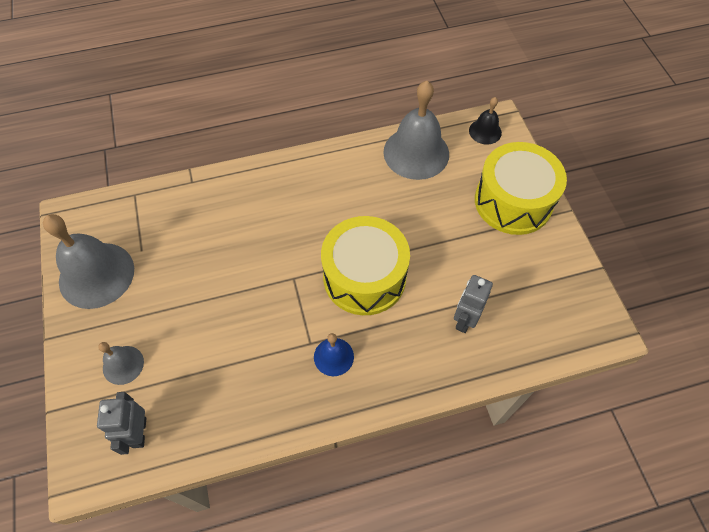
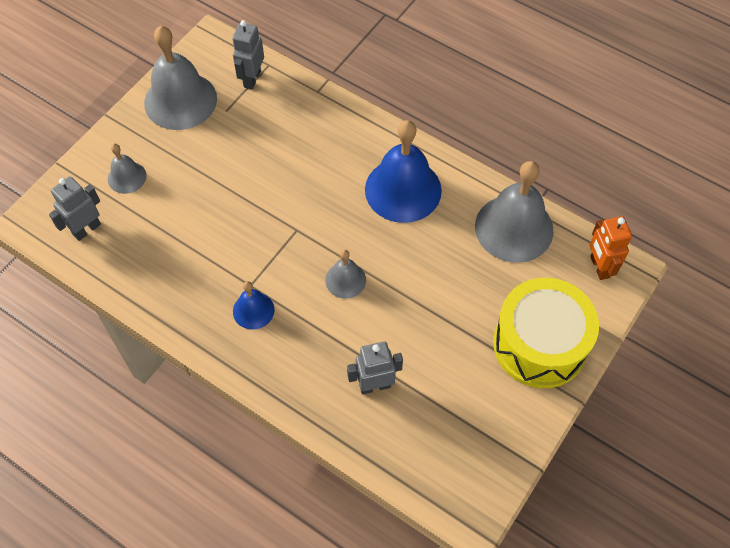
camera: 50 degrees right, 0 degrees up
yellow drum [321,216,410,315] -> grey bell [325,250,366,299]
black bell [469,97,502,145] -> orange robot [590,216,632,280]
none -> grey robot [232,20,264,89]
none -> blue bell [365,120,442,223]

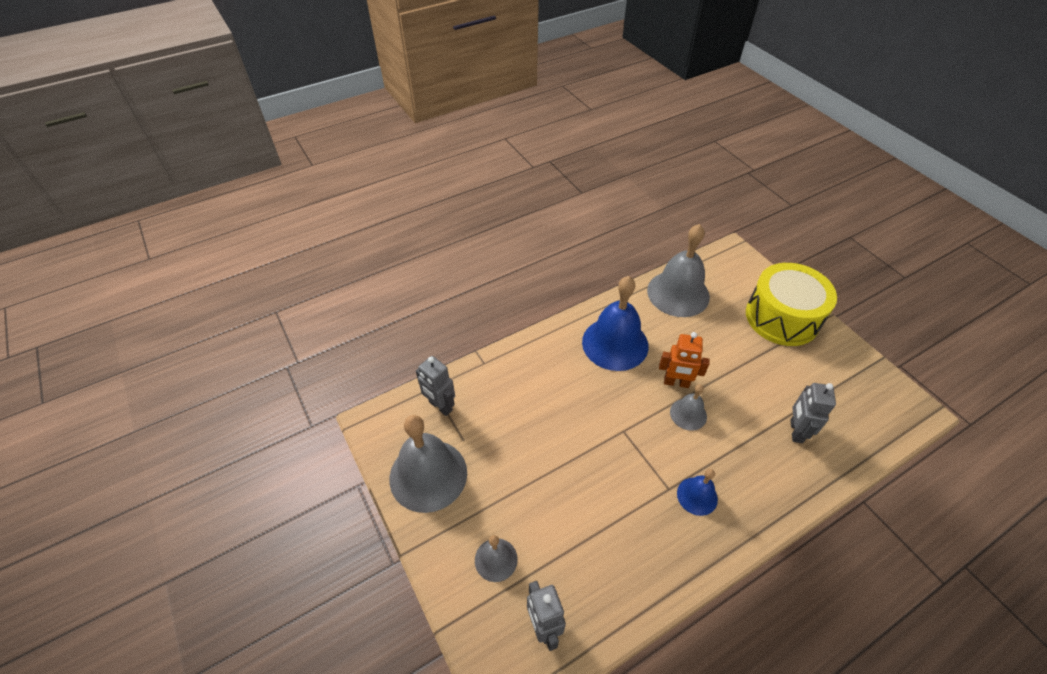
camera: 65 degrees left, 10 degrees down
orange robot [590,216,632,280] -> orange robot moved to [659,332,710,388]

